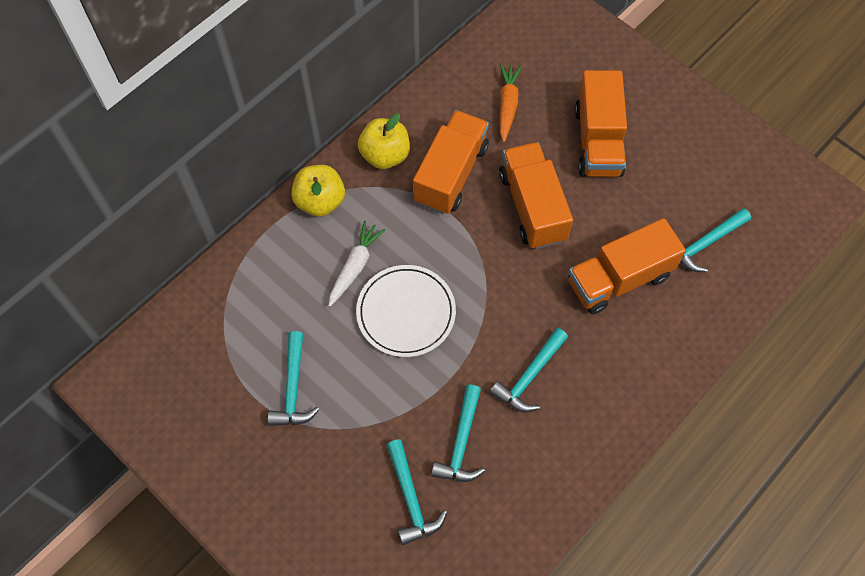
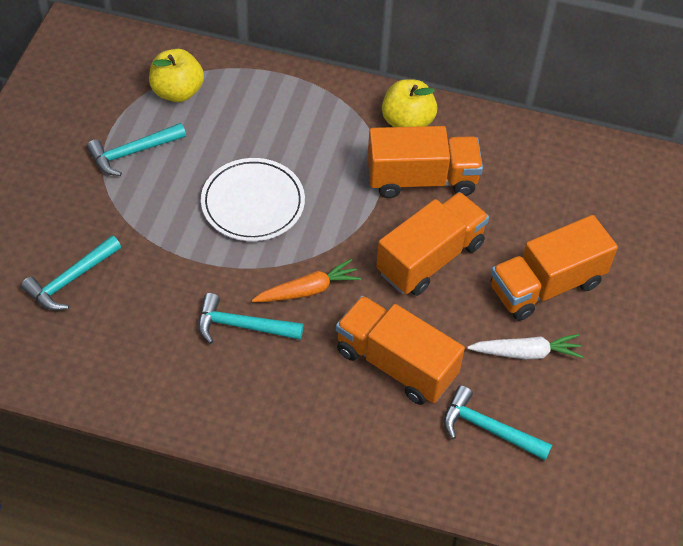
camera: 60 degrees right, 10 degrees down
yellow apple [291,165,345,217] -> yellow apple moved to [149,49,204,102]
white carrot [328,220,386,307] -> white carrot moved to [467,334,583,360]
turquoise hammer [431,385,485,482] -> none
orange carrot [500,64,522,142] -> orange carrot moved to [252,258,361,302]

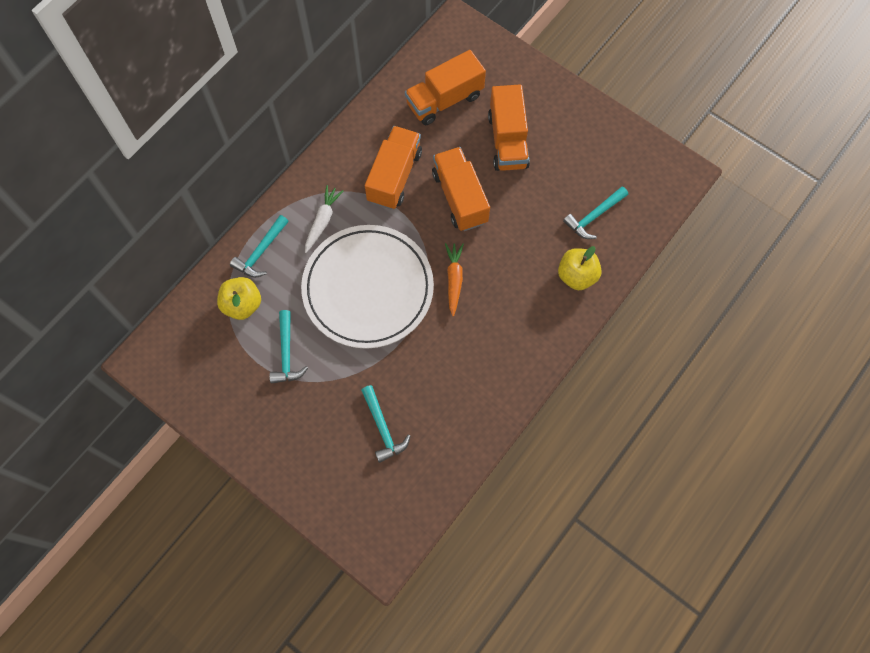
camera: 65 degrees left, 15 degrees up
turquoise hammer [198,293,303,344] -> turquoise hammer moved to [230,215,289,278]
white plate [201,158,305,241] -> white plate [301,225,434,349], size x1.72
orange truck [336,295,465,405] -> orange truck moved to [405,50,486,125]
yellow apple [382,79,437,127] -> yellow apple moved to [558,246,602,290]
white carrot [467,334,583,360] -> white carrot moved to [305,185,343,253]

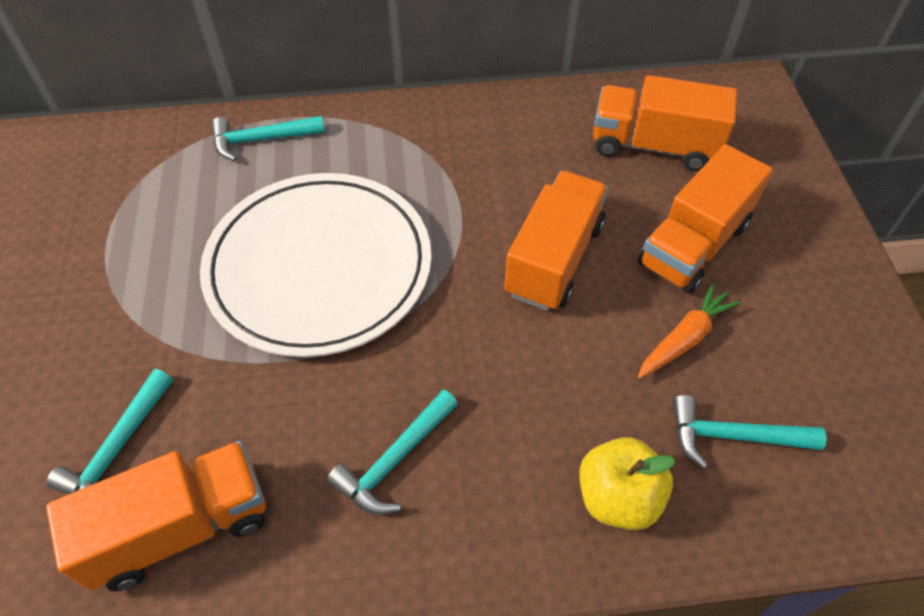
camera: 45 degrees right, 15 degrees down
yellow apple [217,277,261,320] -> none
turquoise hammer [269,310,308,384] -> turquoise hammer moved to [327,390,458,515]
white carrot [305,185,343,253] -> none
orange truck [365,126,422,209] -> orange truck moved to [46,441,266,591]
orange carrot [445,243,464,316] -> orange carrot moved to [638,283,741,379]

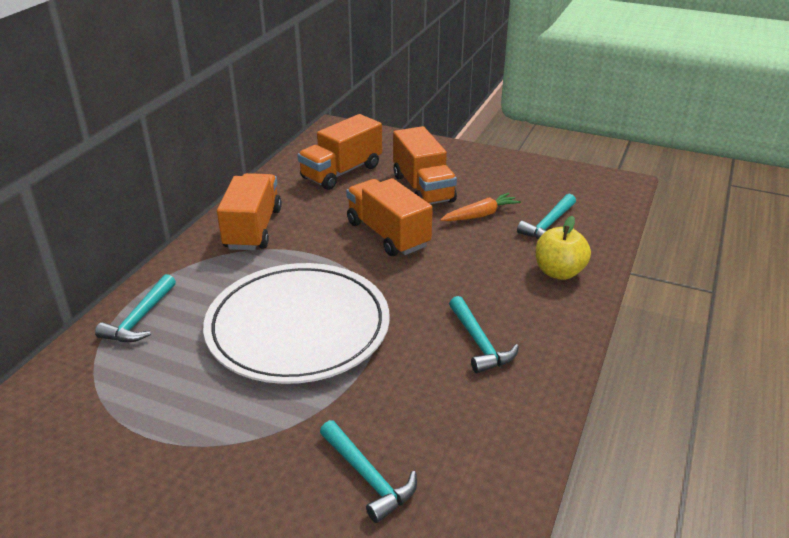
camera: 60 degrees left, 20 degrees down
orange truck [46,441,266,591] -> orange truck moved to [217,173,282,250]
orange carrot [638,283,741,379] -> orange carrot turned 75 degrees clockwise [440,193,521,221]

